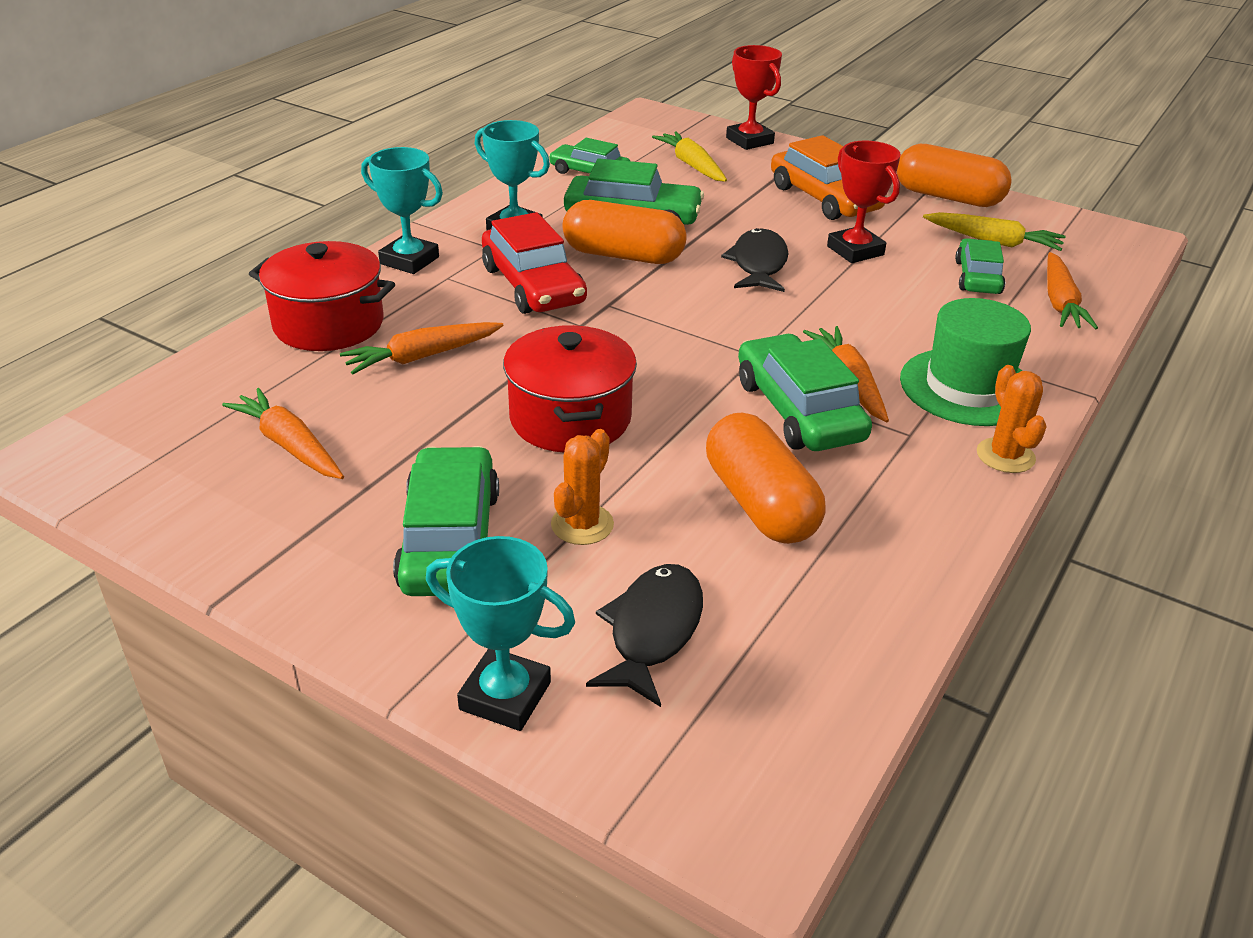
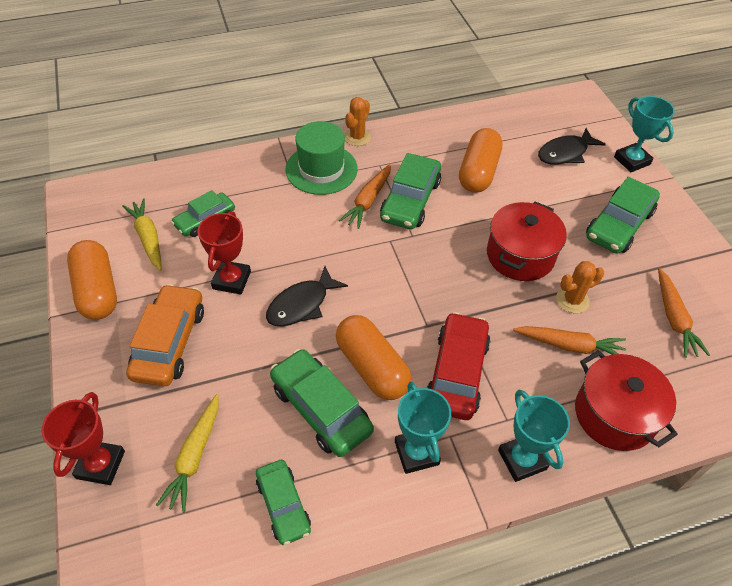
camera: 140 degrees left, 15 degrees up
orange cactus [551,429,614,545] -> orange cactus moved to [556,261,604,313]
orange carrot [1047,252,1098,329] -> none

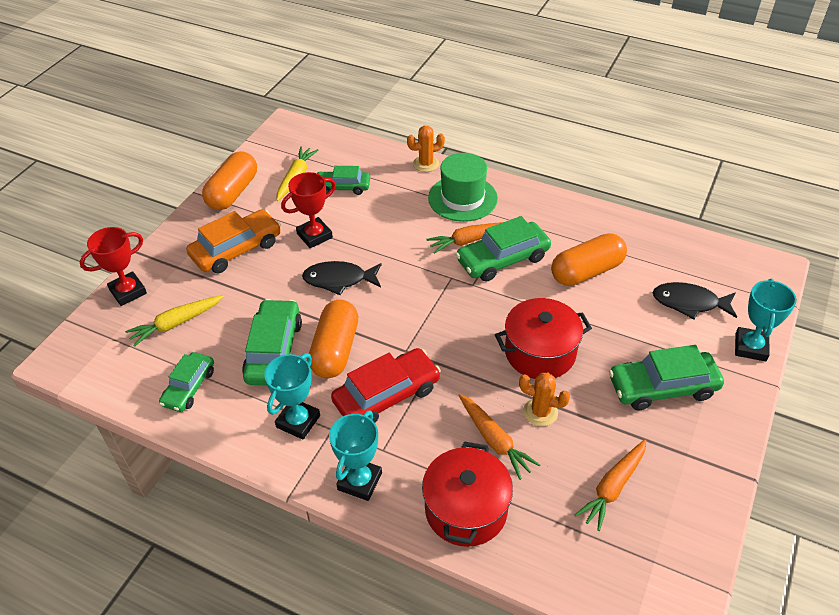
camera: 45 degrees right, 5 degrees down
orange cactus [344,97,371,146] -> orange cactus moved to [407,126,445,172]

